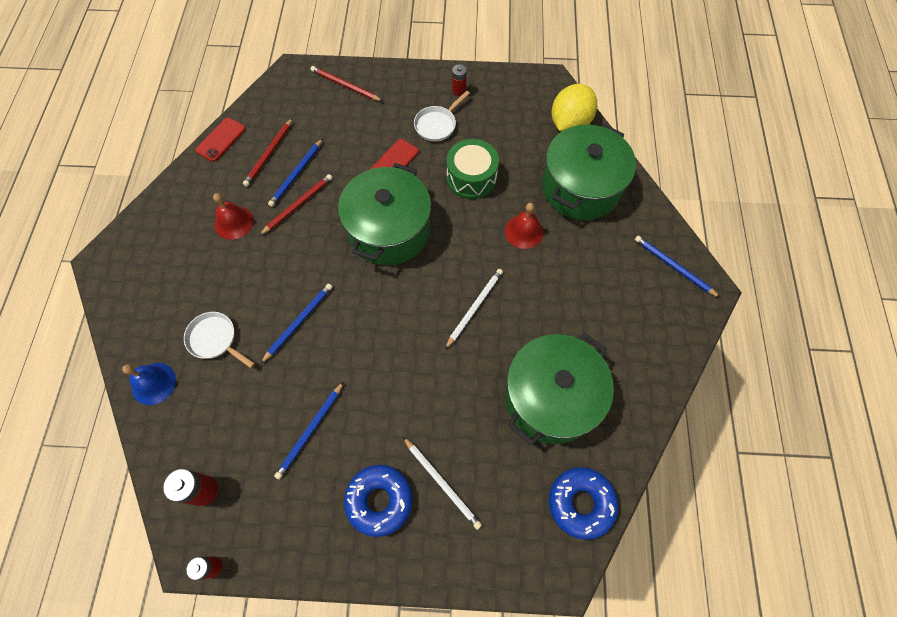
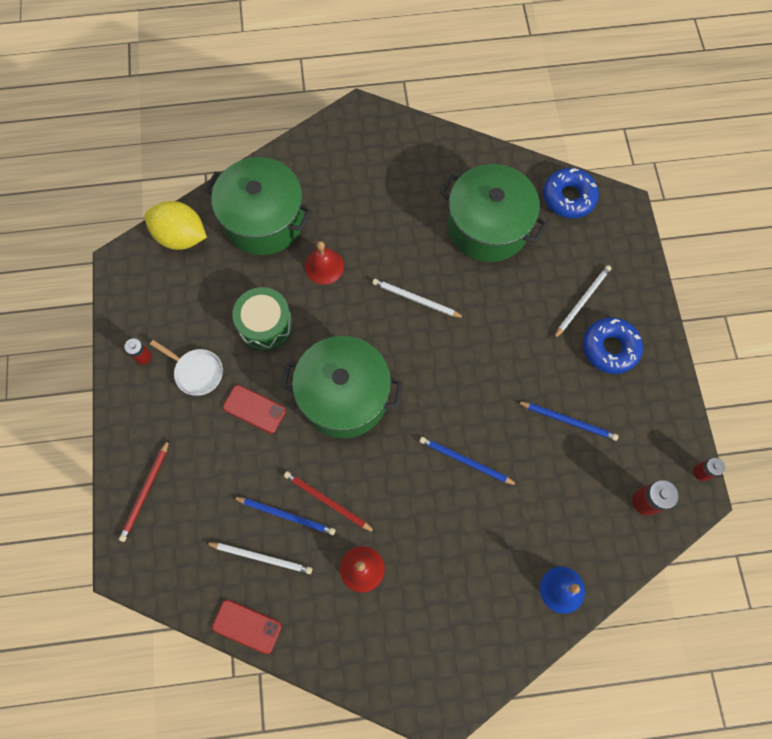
camera: 100 degrees left, 5 degrees up
white pan [184,312,255,368] -> none
red pencil [243,118,293,187] -> white pencil [206,542,312,574]
blue pencil [635,236,720,298] -> none

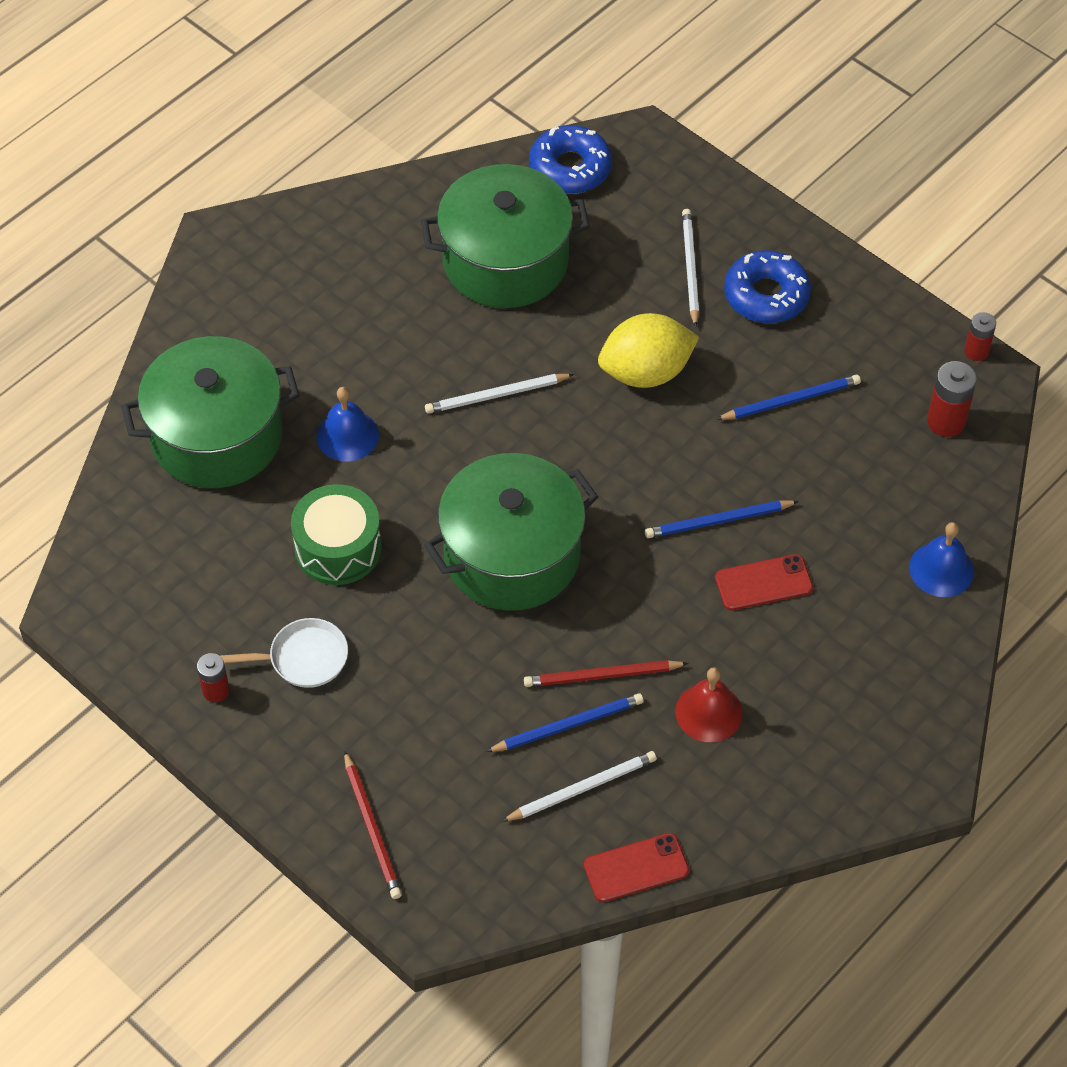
camera: 40 degrees left, 15 degrees down
yellow lemon [145,201,207,250] -> yellow lemon moved to [598,313,699,388]
red phone [223,385,286,433] -> red phone moved to [715,554,813,610]
red bell [305,241,344,285] -> blue bell [316,387,379,462]

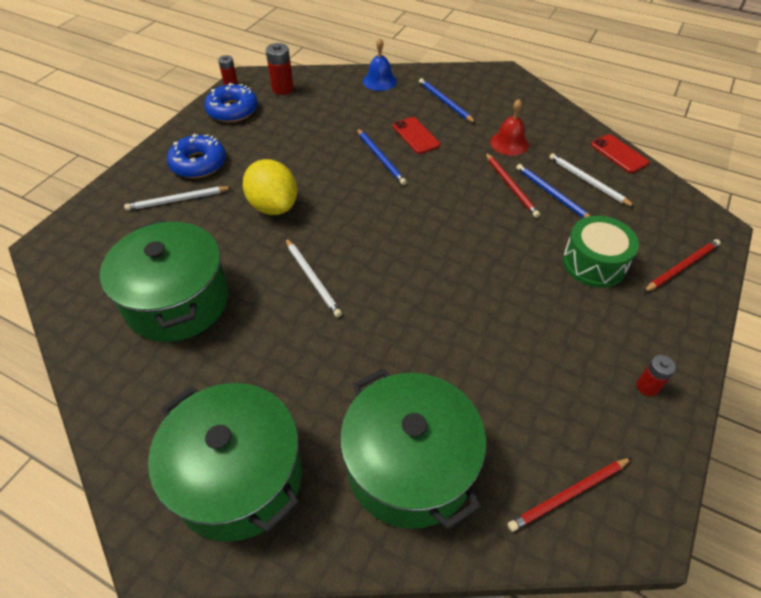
camera: 105 degrees left, 5 degrees down
white pan [220,618,348,688] -> none
green drum [291,484,382,585] -> green drum moved to [562,216,639,288]
blue bell [316,387,379,462] -> none
green pot [424,453,598,611] -> green pot moved to [148,383,302,542]
blue donut [529,125,612,194] -> blue donut moved to [204,83,258,122]
blue pencil [716,375,861,420] -> blue pencil moved to [419,78,475,123]
none -> red pencil [507,458,631,532]

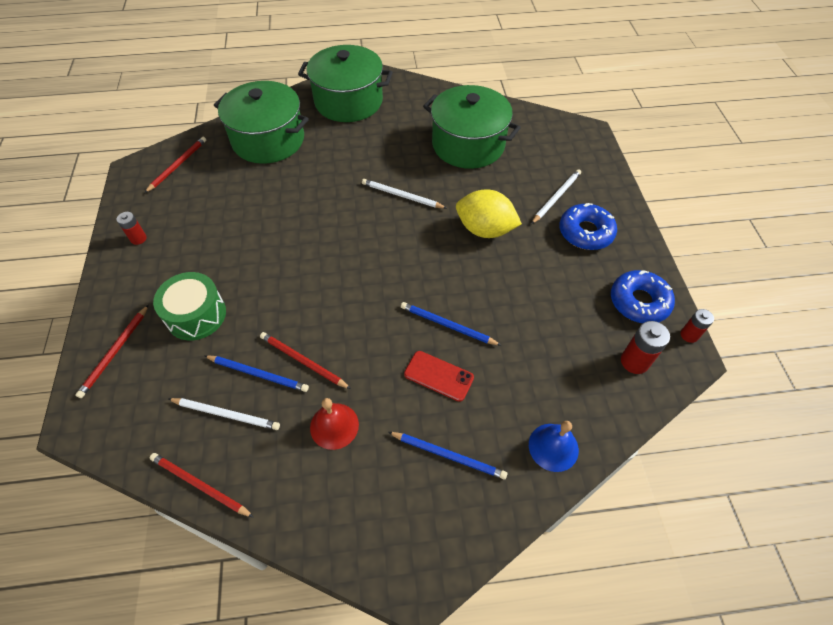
camera: 145 degrees right, 5 degrees up
red phone [591,134,649,173] -> red pencil [150,453,254,518]

